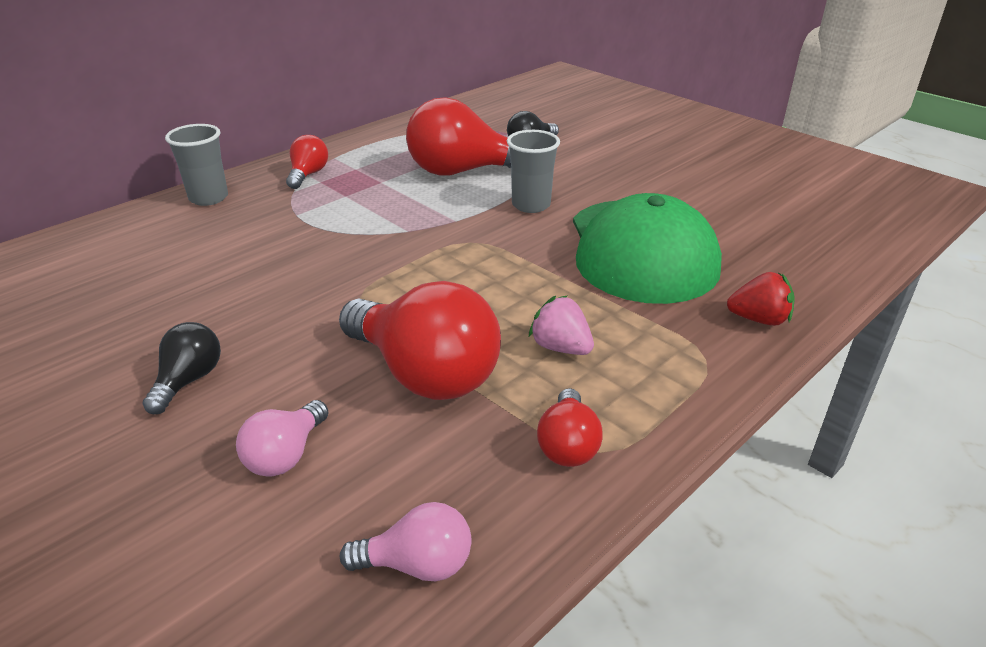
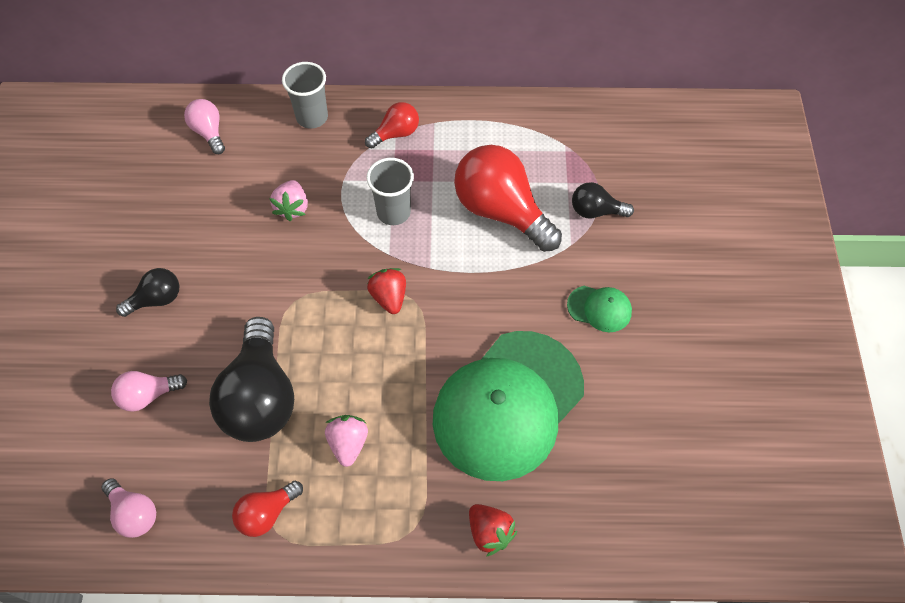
camera: 45 degrees right, 25 degrees up
red light bulb [339,281,501,400] -> black light bulb [209,317,294,442]
grey cup [507,130,560,213] -> grey cup moved to [366,158,414,225]
none -> pink light bulb [184,99,225,154]
none -> pink strawberry [269,180,308,221]
none -> red strawberry [367,268,406,314]
none -> green cap [567,286,632,332]

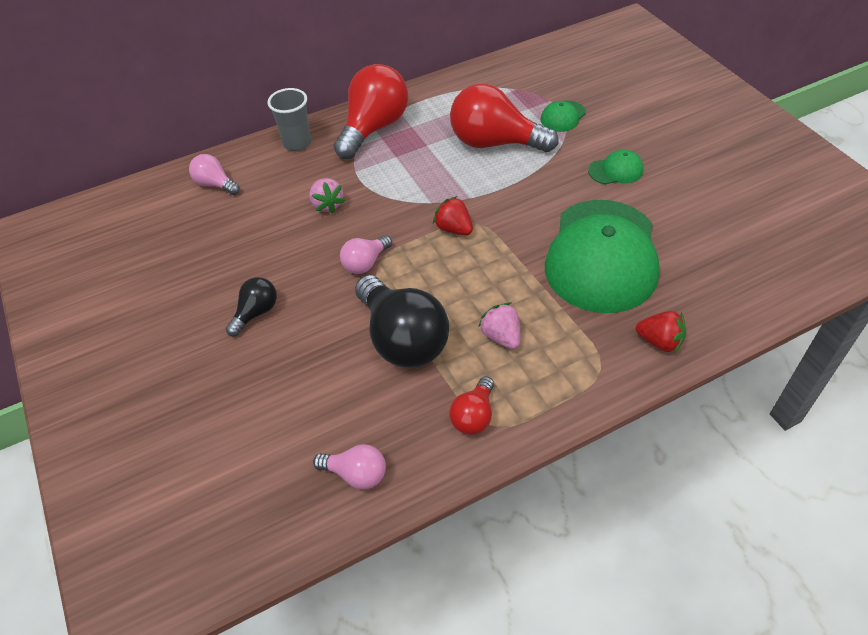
camera: 25 degrees left, 10 degrees down
pink light bulb [111,371,187,412] -> pink light bulb moved to [340,235,392,274]
red light bulb [365,102,419,148] -> red light bulb [333,64,408,159], size x1.98
grey cup [366,158,414,225] -> none
black light bulb [572,182,634,218] -> green cap [540,100,586,132]

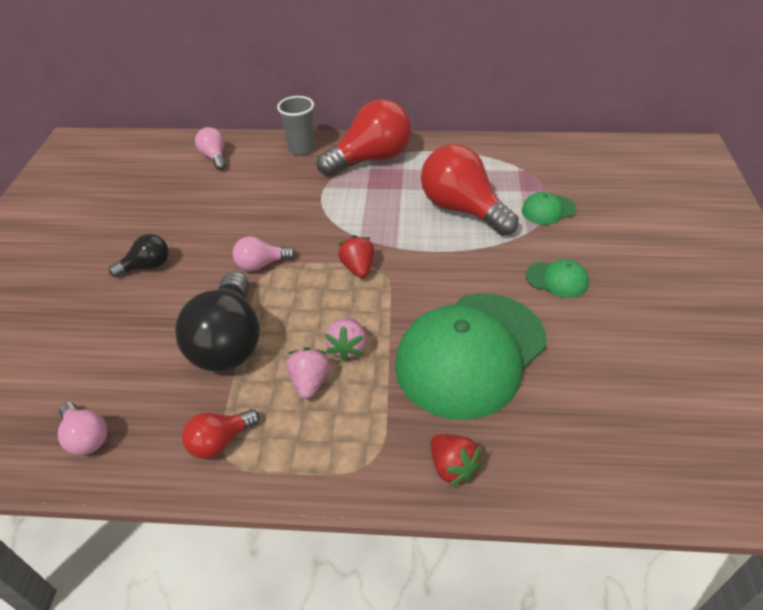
camera: 30 degrees right, 5 degrees down
pink strawberry [309,178,345,214] -> pink strawberry moved to [325,317,366,362]

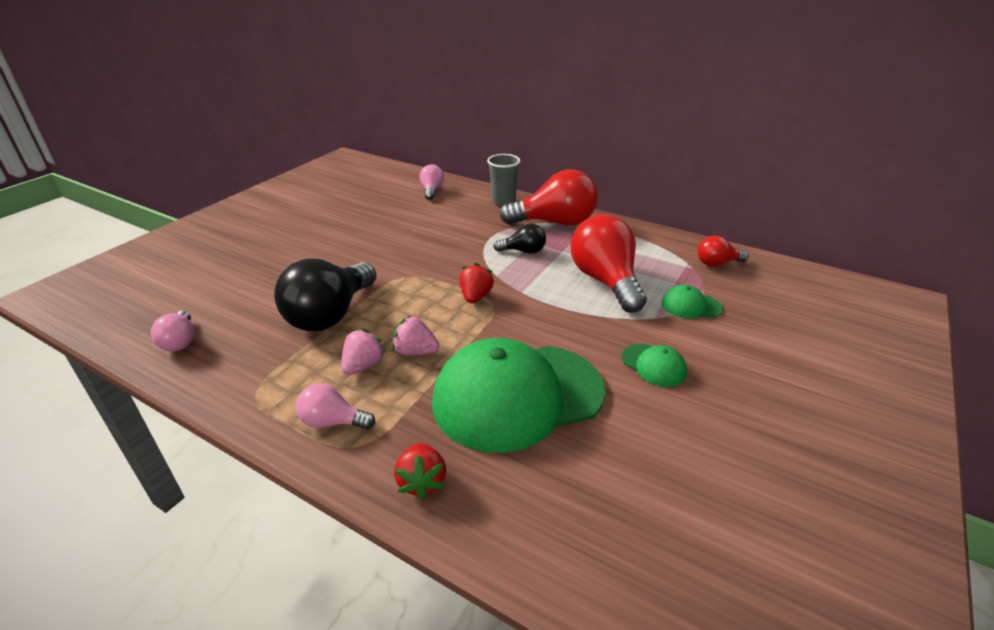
camera: 25 degrees right, 10 degrees down
black light bulb [109,234,169,277] -> black light bulb moved to [493,223,546,254]
red light bulb [182,409,260,459] -> red light bulb moved to [697,235,749,267]
pink light bulb [233,236,296,271] -> pink light bulb moved to [296,384,375,430]
pink strawberry [325,317,366,362] -> pink strawberry turned 75 degrees clockwise [392,315,439,355]

